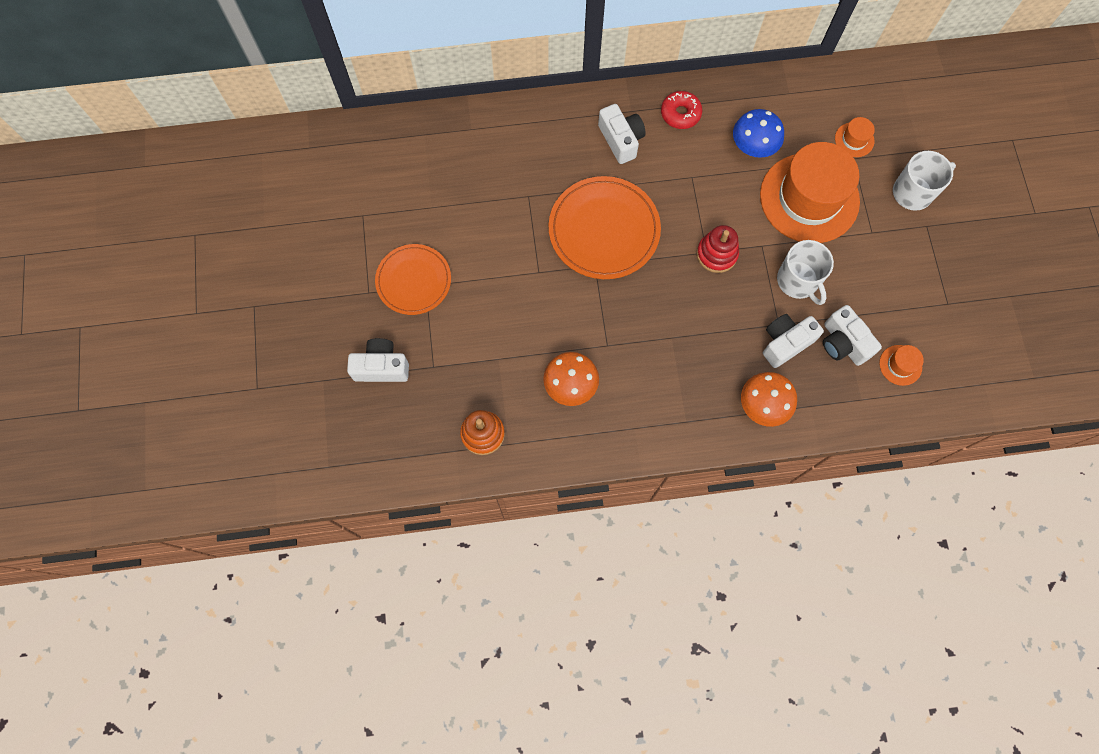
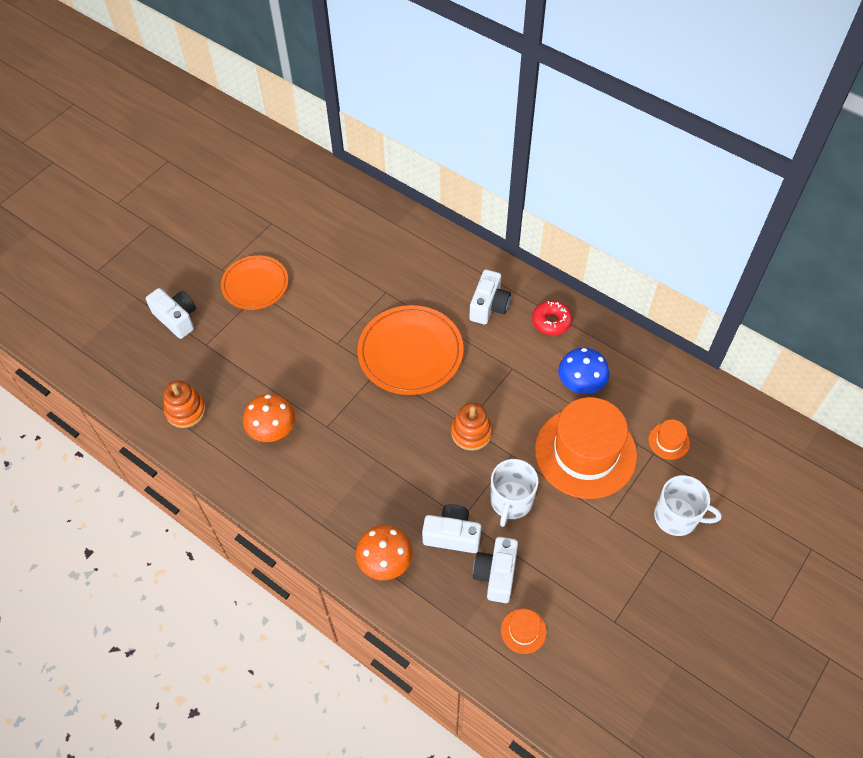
camera: 45 degrees right, 15 degrees down
red stacking toy [696,225,739,273] -> orange stacking toy [451,402,492,451]

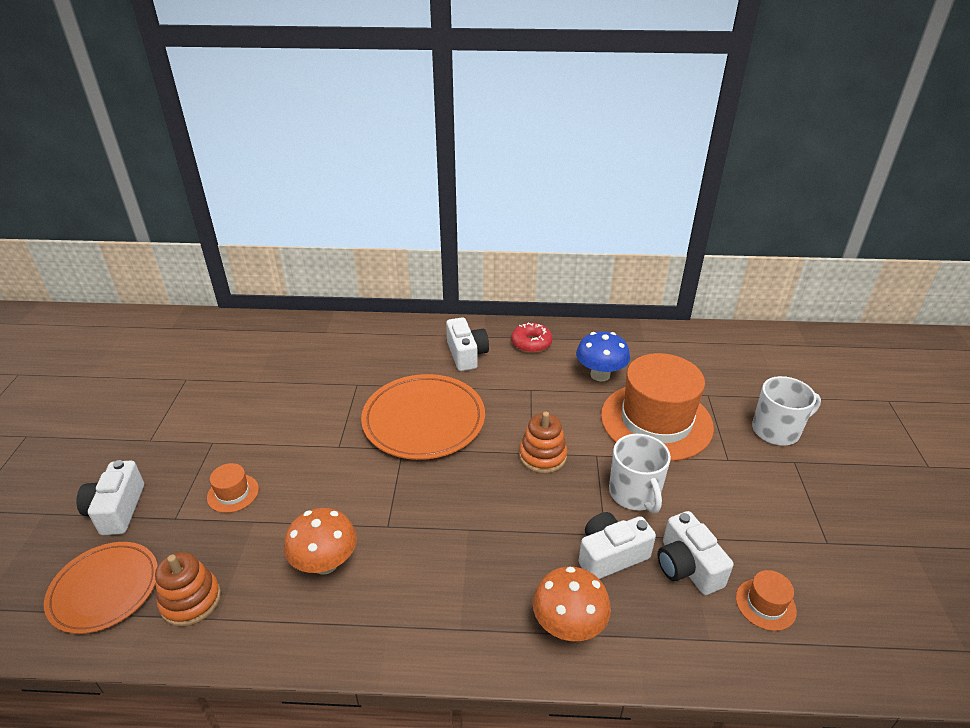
camera: 35 degrees left, 20 degrees down
white camera [146,288,196,339] -> white camera turned 105 degrees counterclockwise [76,460,144,535]
orange plate [221,255,288,310] -> orange plate moved to [44,542,158,634]
orange hat [649,419,690,460] -> orange hat moved to [207,463,259,513]

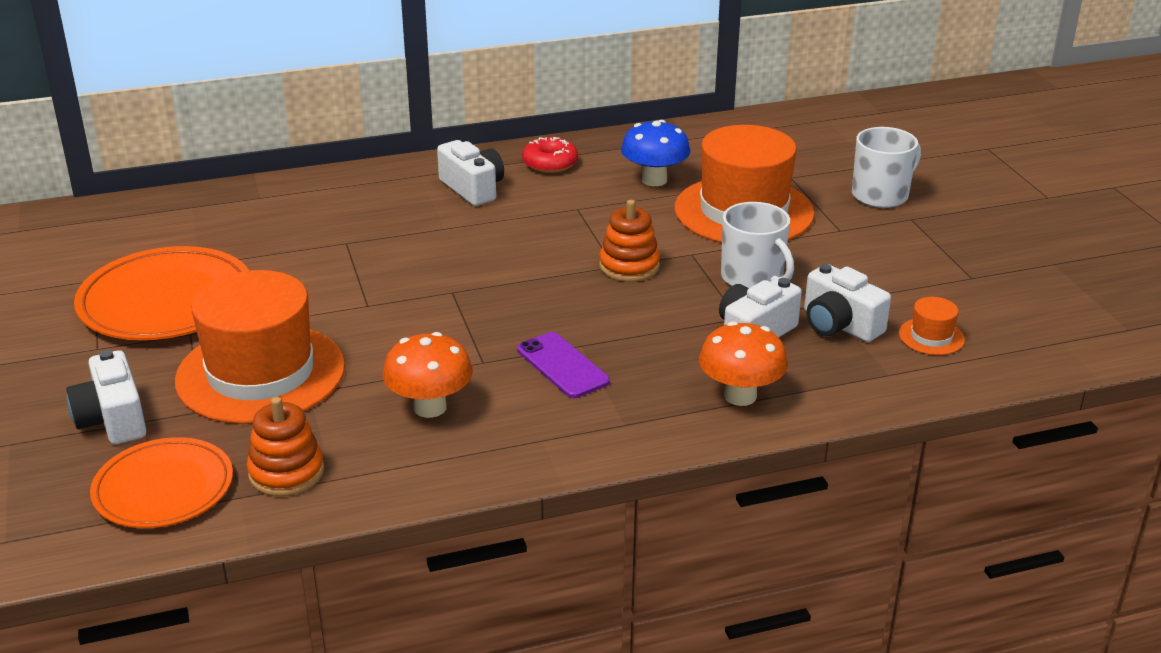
camera: 20 degrees left, 5 degrees down
orange hat [207,463,259,513] -> orange hat [175,270,345,424], size x2.47
orange plate [361,374,485,460] -> orange plate moved to [74,246,249,340]
none -> purple phone [517,332,610,398]

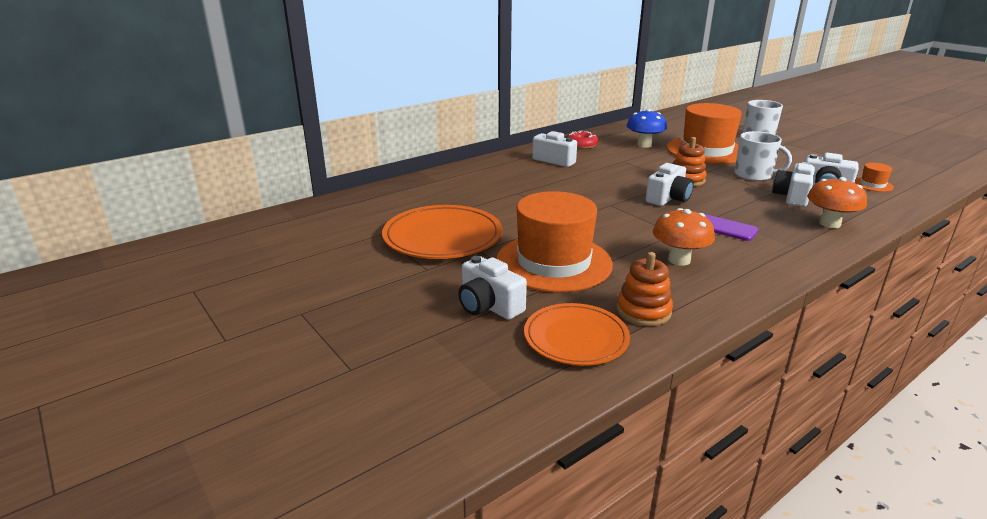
camera: 20 degrees left, 5 degrees down
none -> white camera [645,163,694,206]

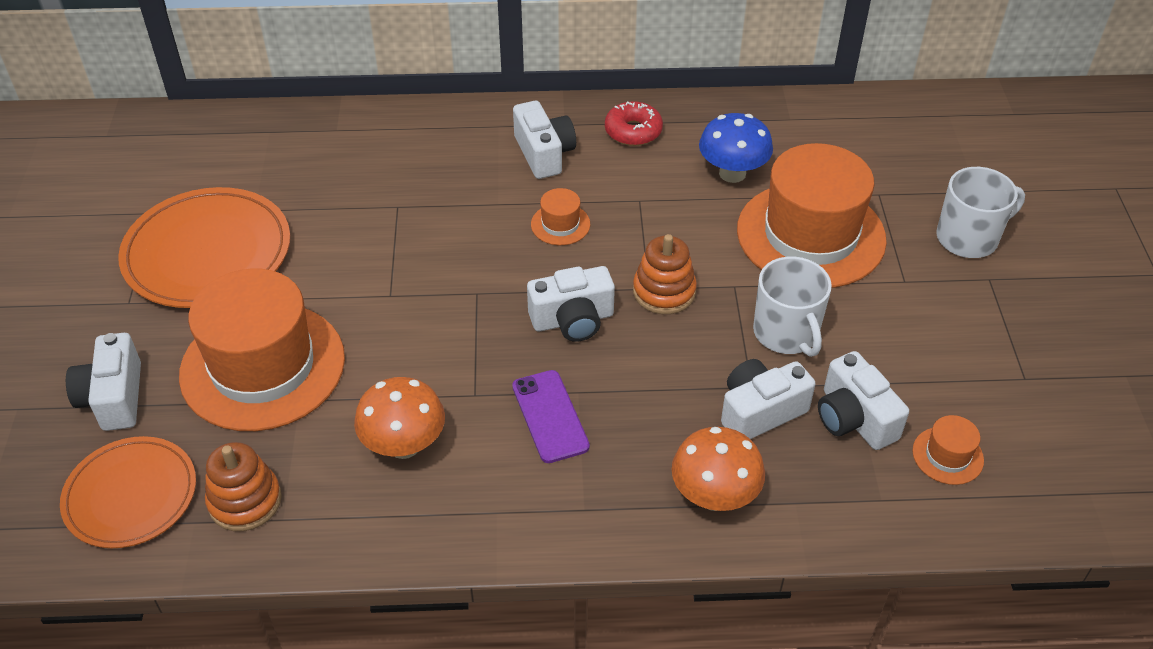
camera: 35 degrees right, 20 degrees up
none -> orange hat [531,188,590,245]

